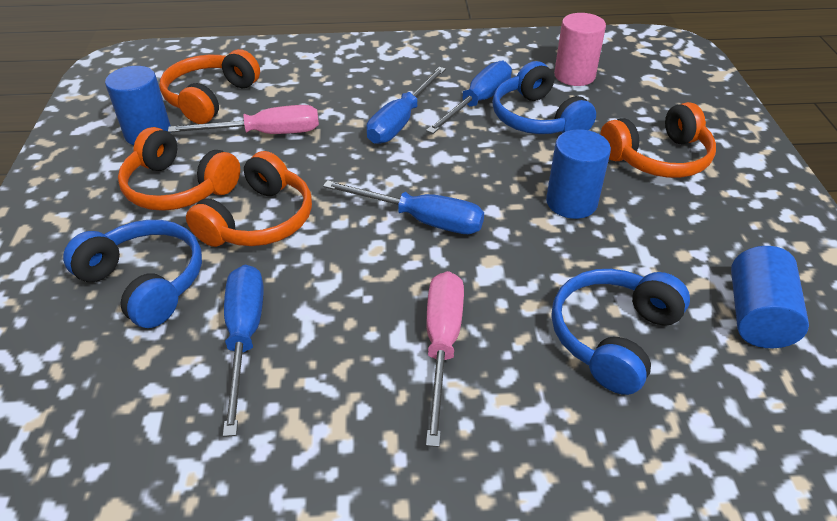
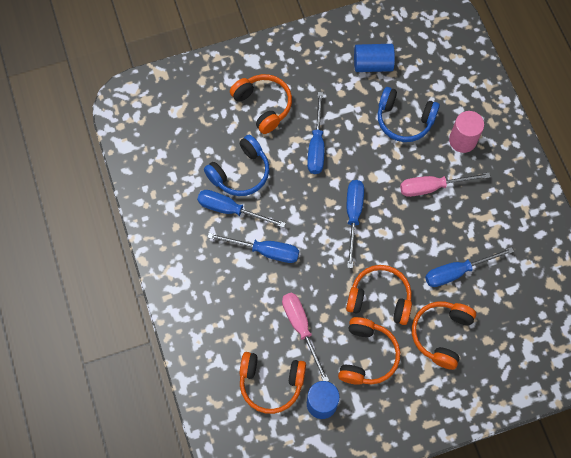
camera: 105 degrees left, 25 degrees up
blue headphones [63,220,202,328] -> orange headphones [412,301,476,370]
blue cylinder [546,129,611,219] -> blue screwdriver [307,92,325,174]
pink cylinder [554,13,606,86] -> pink cylinder moved to [449,111,484,153]

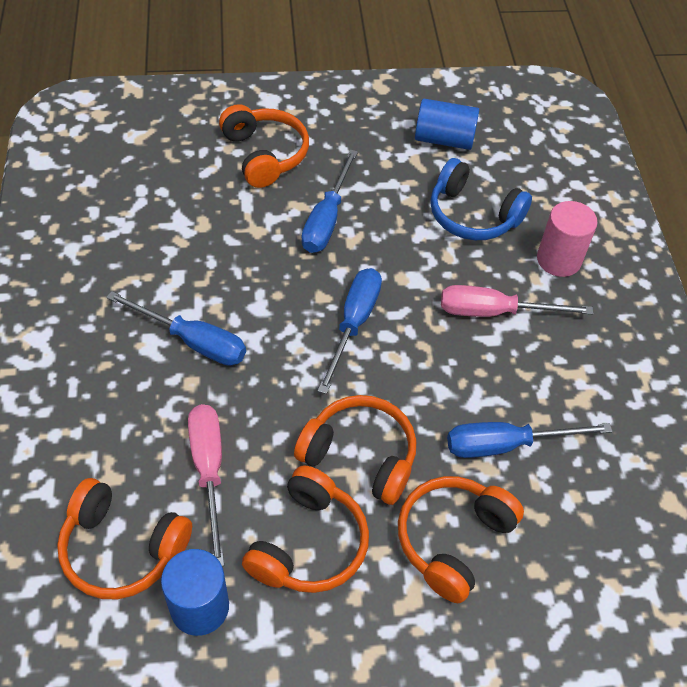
camera: 10 degrees right, 15 degrees down
blue screwdriver [197,190,286,228] -> none
blue headphones [204,135,269,196] -> none

